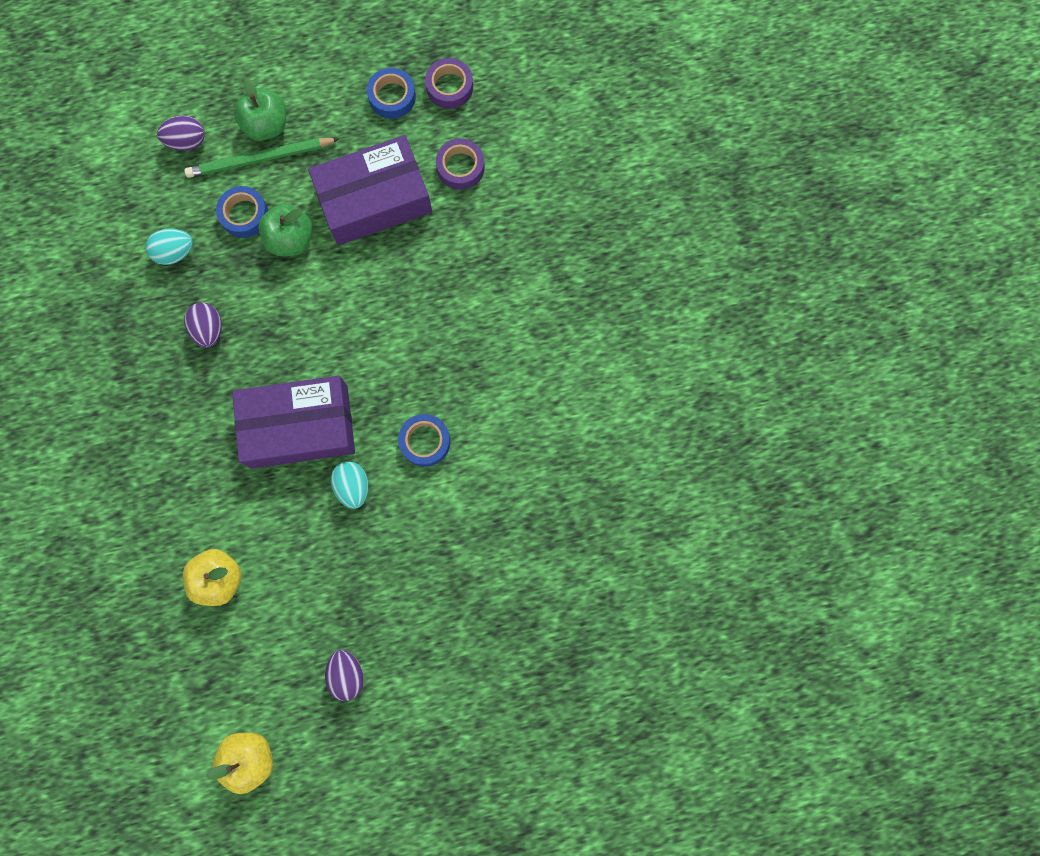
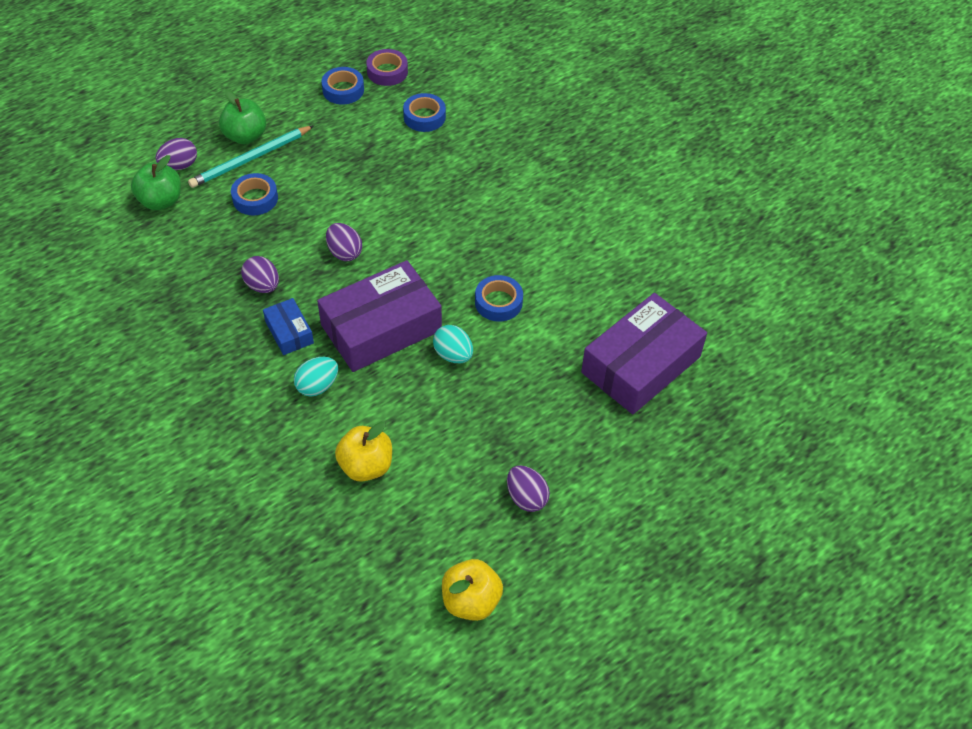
camera: 25 degrees left, 25 degrees down
turquoise egg [146,228,193,265] -> turquoise egg moved to [294,357,338,397]
green pencil [184,138,339,178] -> turquoise pencil [188,125,314,188]
green apple [258,204,313,256] -> green apple moved to [131,155,181,210]
purple box [308,135,432,245] -> purple box moved to [581,293,707,414]
purple tape [436,138,485,190] -> blue tape [403,93,446,132]
none -> blue box [263,298,314,355]
none -> purple egg [326,223,362,261]

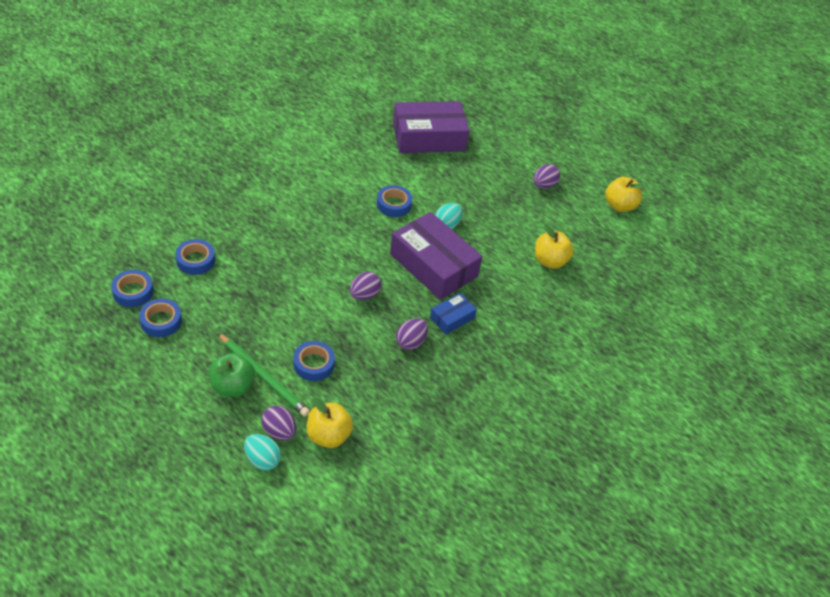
camera: 105 degrees left, 5 degrees down
green apple [131,155,181,210] -> yellow apple [307,398,353,448]
turquoise pencil [188,125,314,188] -> green pencil [217,333,310,417]
turquoise egg [294,357,338,397] -> turquoise egg moved to [244,434,281,471]
purple tape [366,49,408,86] -> blue tape [111,270,153,307]
purple box [581,293,707,414] -> purple box turned 45 degrees counterclockwise [393,101,470,153]

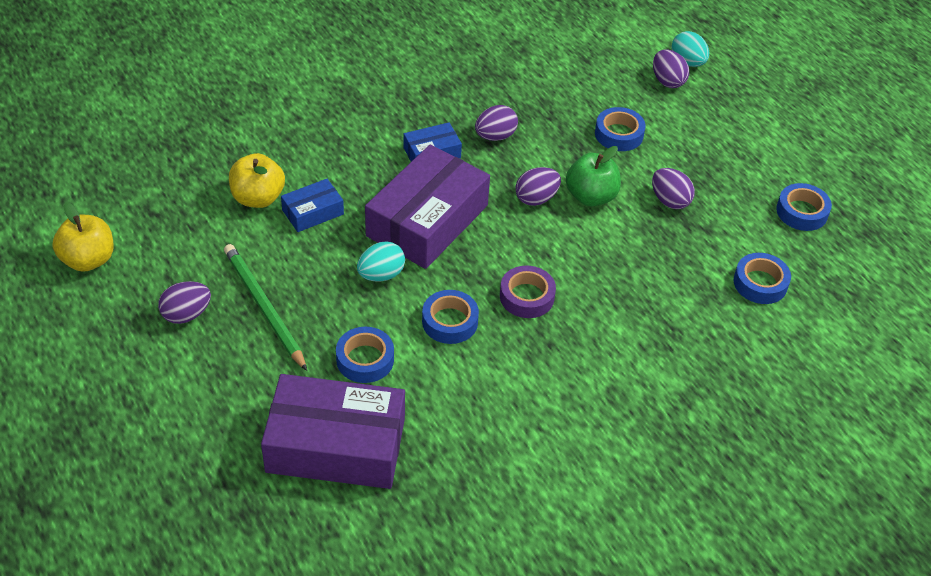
camera: 160 degrees left, 0 degrees up
blue tape [111,270,153,307] -> blue tape moved to [336,327,394,383]
green apple [209,353,255,397] -> green apple moved to [566,146,621,206]
green pencil [217,333,310,417] -> green pencil moved to [224,244,307,371]
yellow apple [307,398,353,448] -> none
purple box [390,212,483,300] -> purple box turned 60 degrees clockwise [365,144,490,269]
none -> blue box [281,179,344,232]
none -> purple tape [500,265,556,318]
none -> purple egg [652,168,695,209]

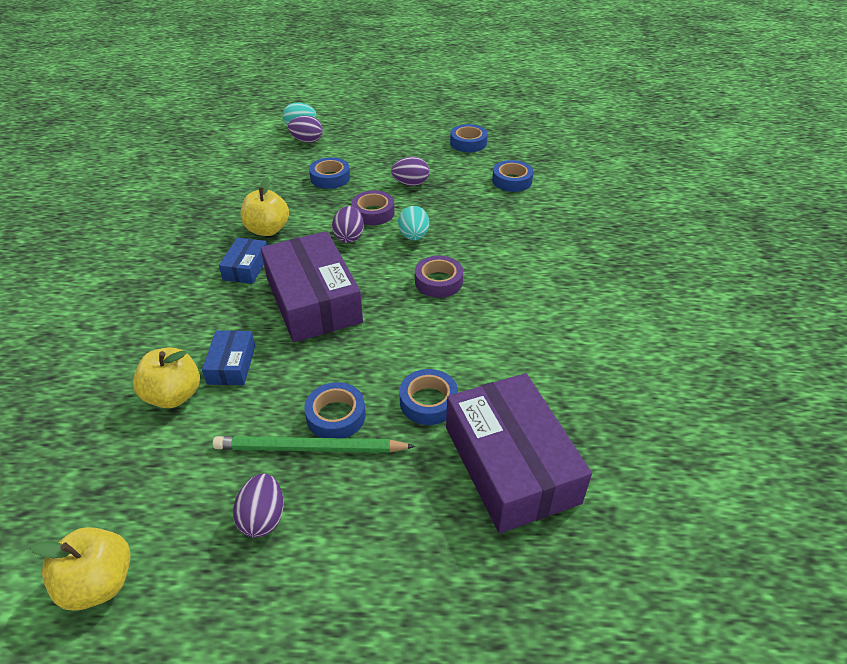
camera: 55 degrees left, 5 degrees down
purple box [261,374,405,489] -> purple box turned 60 degrees counterclockwise [446,373,592,533]
turquoise egg [357,242,405,281] -> turquoise egg moved to [398,206,429,240]
blue tape [422,290,479,344] -> blue tape moved to [304,382,366,438]
purple egg [475,105,518,141] -> yellow apple [241,177,289,236]
green apple [566,146,621,206] -> purple tape [351,190,395,225]

